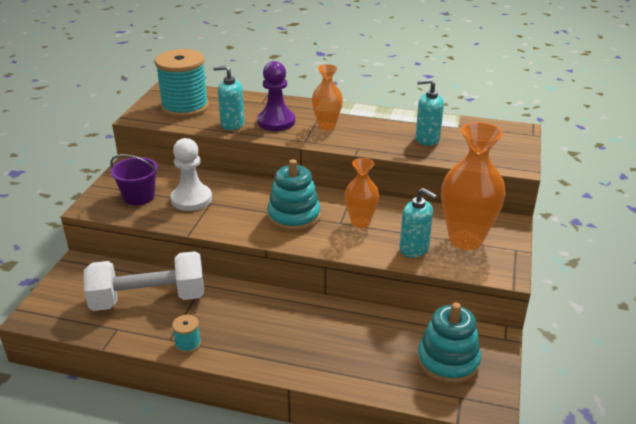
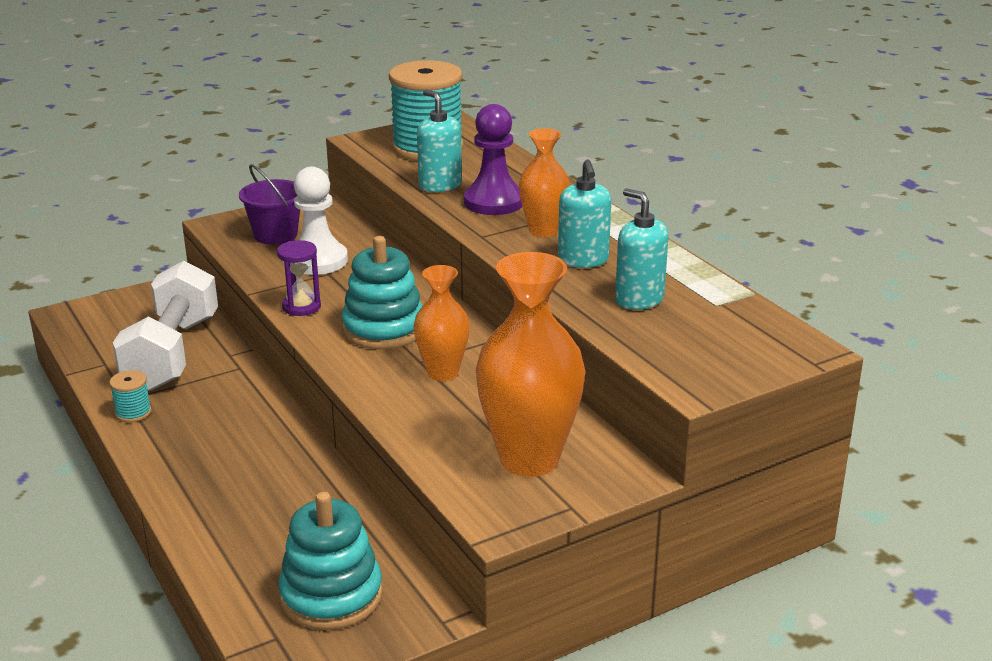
camera: 45 degrees right, 5 degrees down
white dumbbell [84,251,204,311] -> white dumbbell turned 60 degrees clockwise [113,261,218,391]
turquoise soap dispenser [400,188,437,258] -> turquoise soap dispenser moved to [558,159,611,268]
none -> purple hourglass [277,240,321,316]

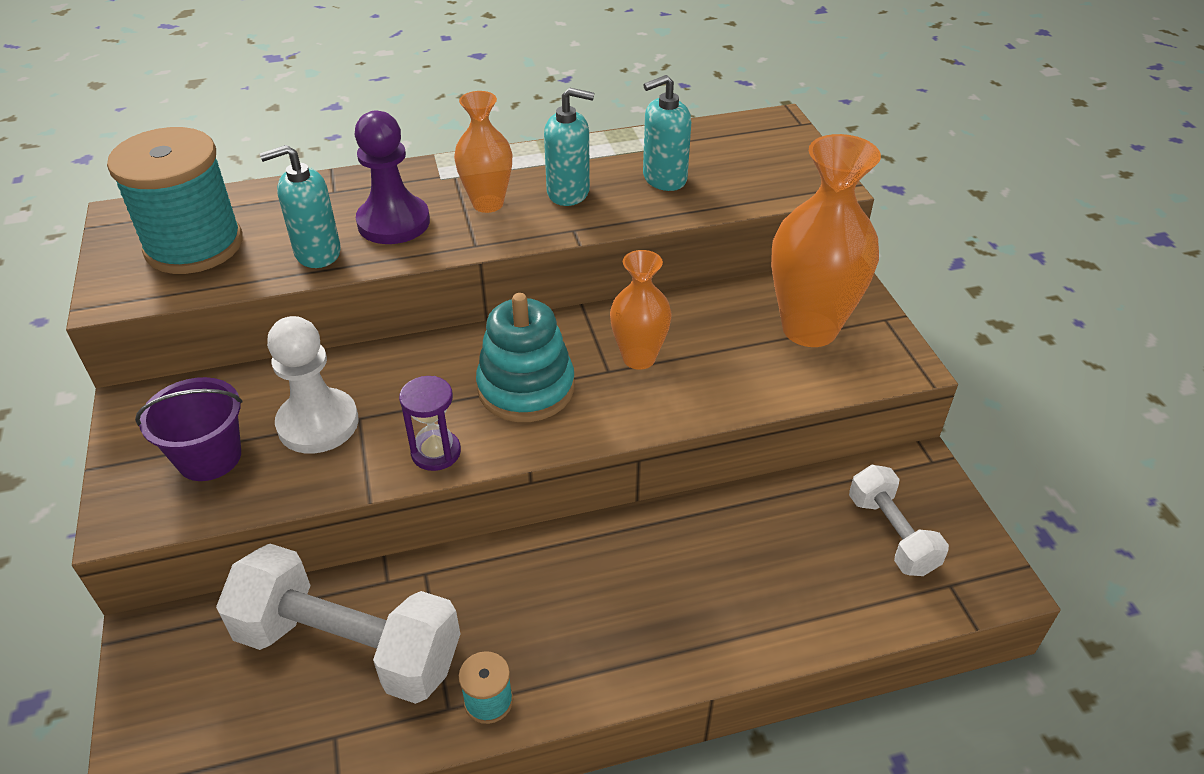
camera: 75 degrees left, 15 degrees up
turquoise stacking toy [278,492,383,630] -> white dumbbell [849,465,949,576]

